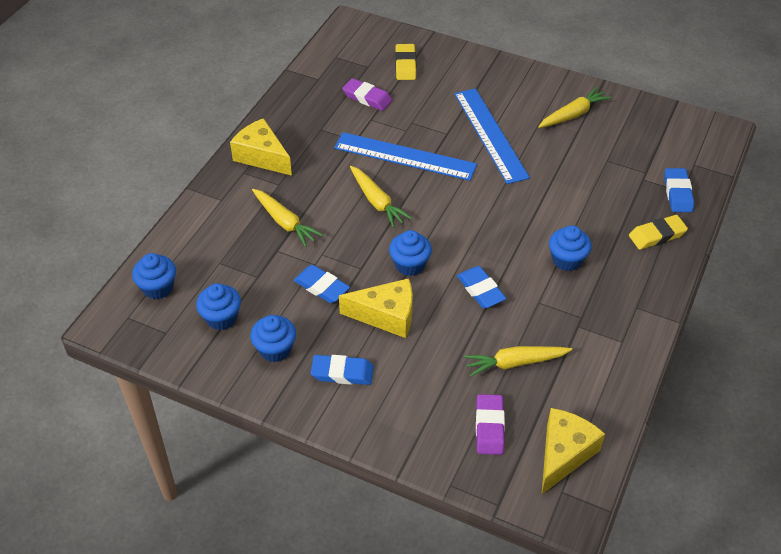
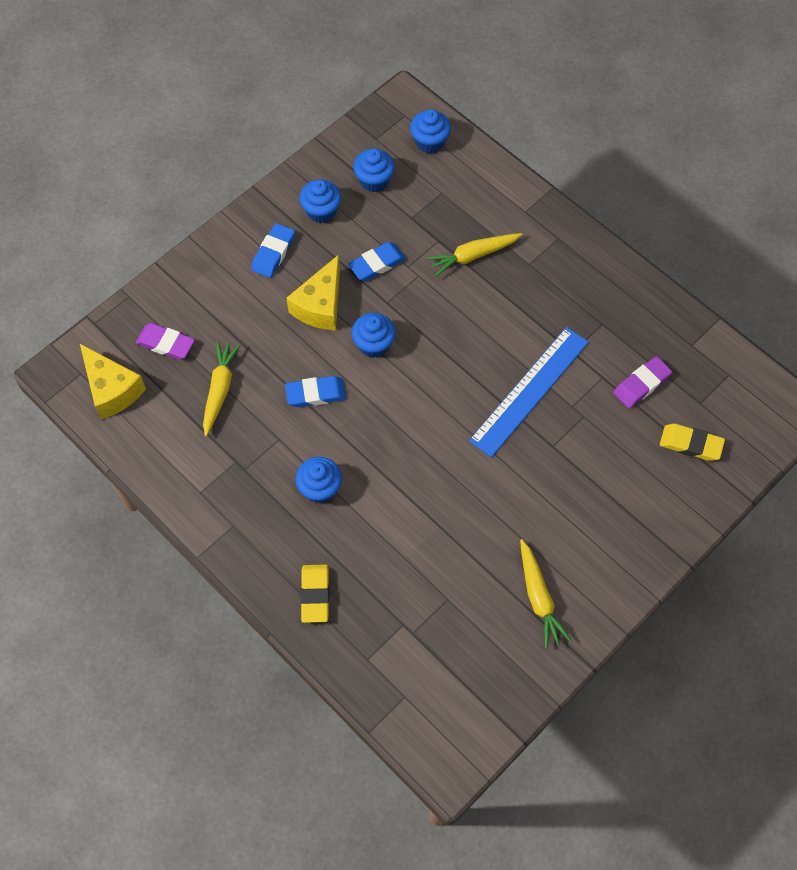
camera: 110 degrees right, 15 degrees up
yellow cheese [230,118,292,176] -> none
yellow carrot [350,166,412,228] -> none
blue ruler [454,88,530,184] -> none
blue eraser [664,168,694,212] -> none

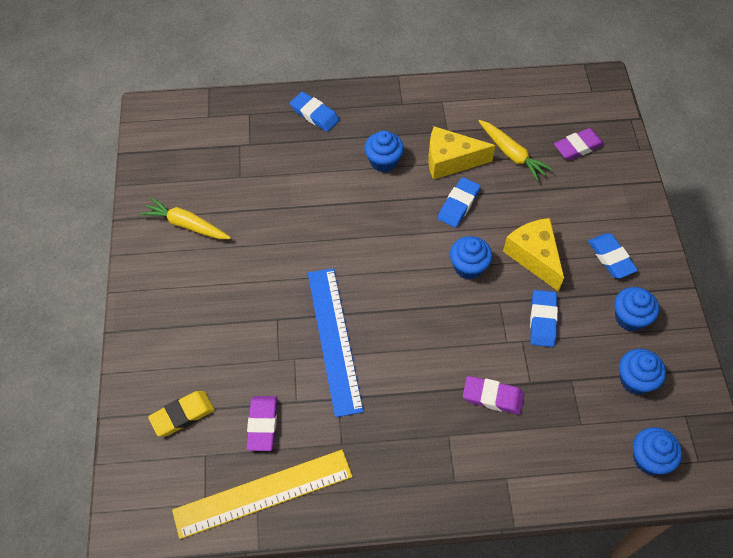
camera: 130 degrees right, 5 degrees down
yellow cheese [80,344,146,419] -> yellow cheese moved to [428,126,496,180]
yellow eraser [300,565,329,623] -> blue eraser [290,92,340,132]
yellow carrot [426,233,523,277] -> purple eraser [463,376,525,415]
none -> yellow ruler [172,450,352,539]

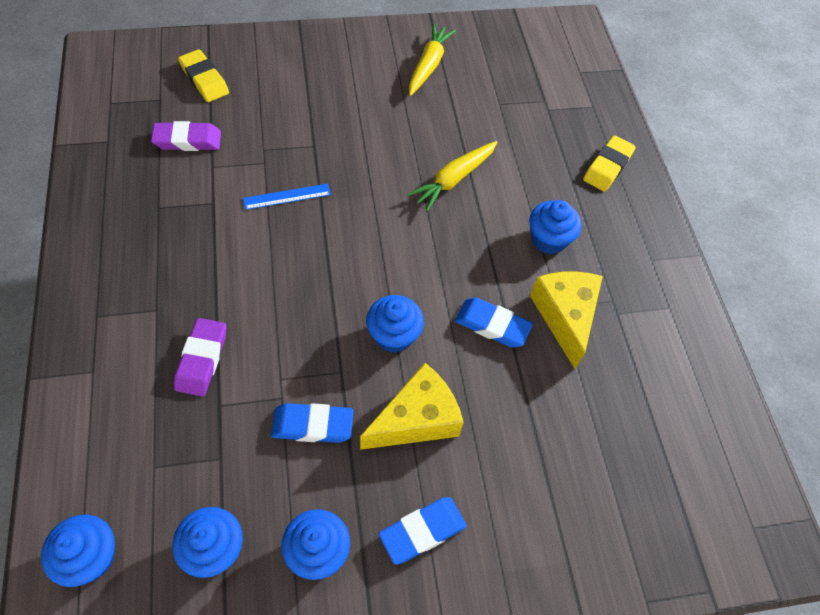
camera: 80 degrees right, 0 degrees up
yellow ruler [172,450,352,539] -> none
blue eraser [290,92,340,132] -> yellow eraser [583,135,636,192]
blue ruler [308,268,364,417] -> blue ruler [243,184,331,210], size x0.46
yellow carrot [479,120,553,181] -> yellow carrot moved to [407,141,498,212]
purple eraser [554,128,605,160] -> none

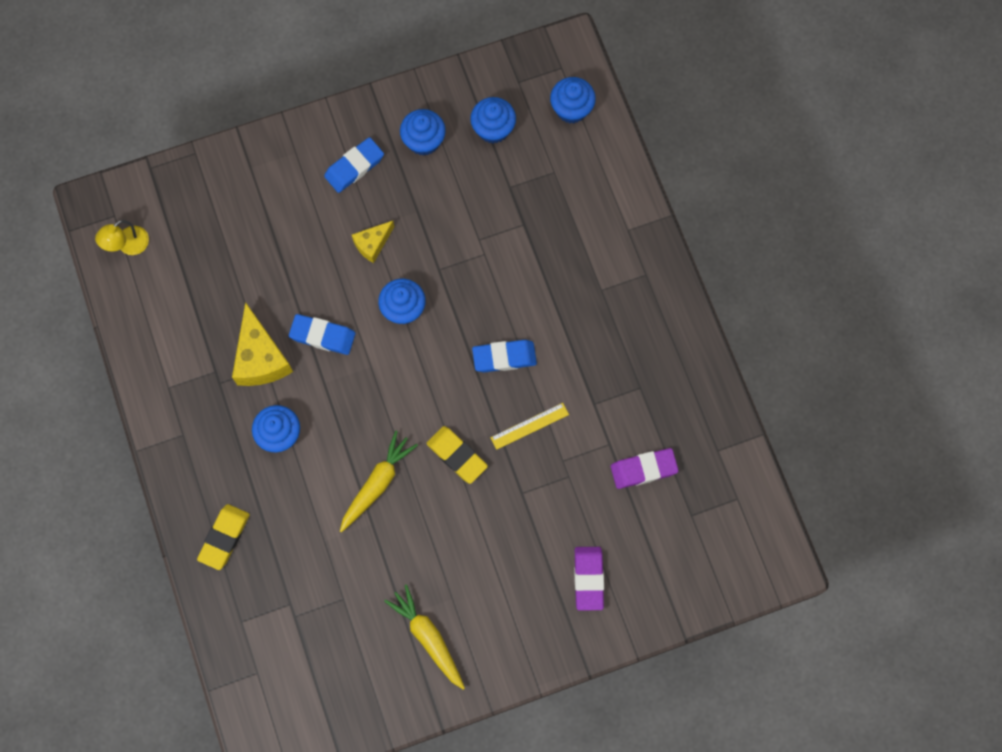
camera: 175 degrees right, 15 degrees up
purple eraser [174,318,226,396] -> purple eraser moved to [574,547,604,611]
yellow eraser [178,49,229,102] -> yellow eraser moved to [426,426,488,484]
blue ruler [243,184,331,210] -> yellow ruler [490,403,569,450]
blue eraser [271,403,354,443] -> blue eraser moved to [472,340,537,373]
yellow cheese [360,363,464,450] -> yellow cheese [352,221,394,263], size x0.57
yellow carrot [409,23,456,96] -> yellow carrot turned 135 degrees clockwise [384,584,465,690]
none -> yellow lamp [95,220,149,255]

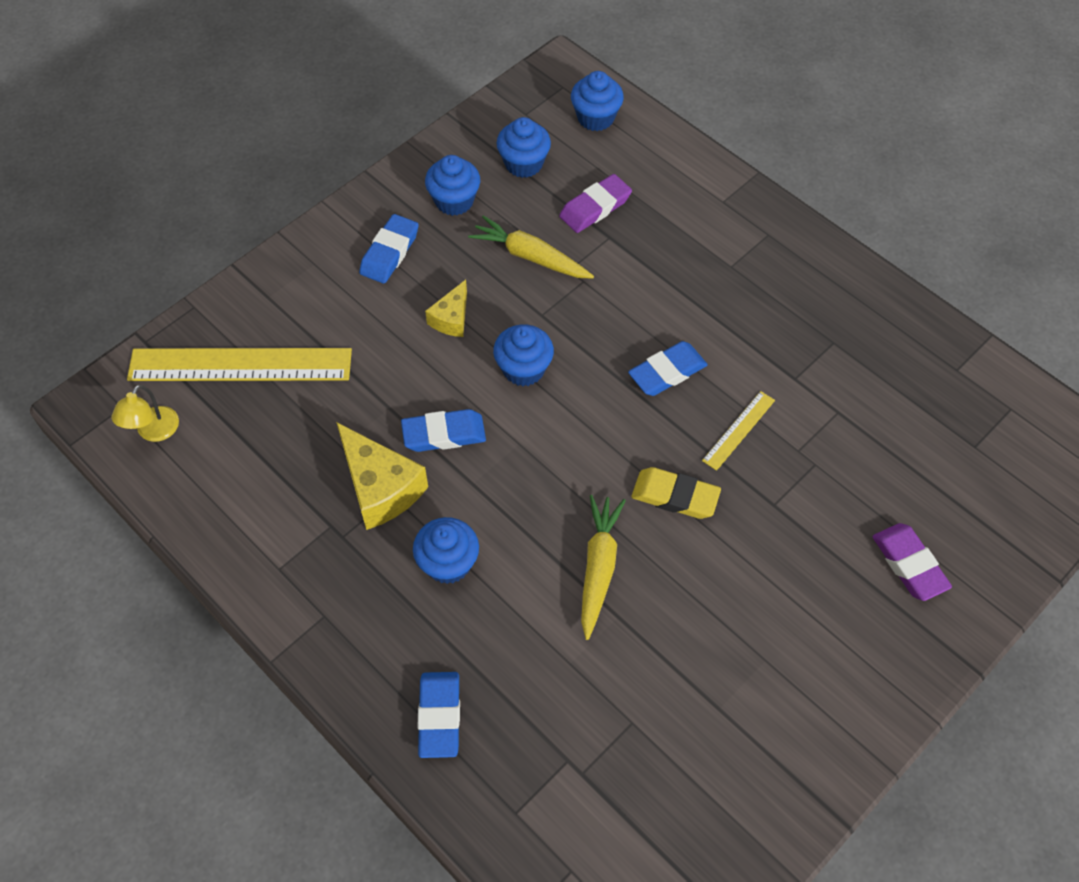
camera: 25 degrees left, 15 degrees down
yellow eraser [197,504,250,570] -> blue eraser [417,672,460,758]
yellow carrot [384,584,465,690] -> yellow carrot moved to [468,215,594,279]
purple eraser [611,448,679,489] -> purple eraser moved to [559,174,632,233]
none -> yellow ruler [127,348,352,381]

